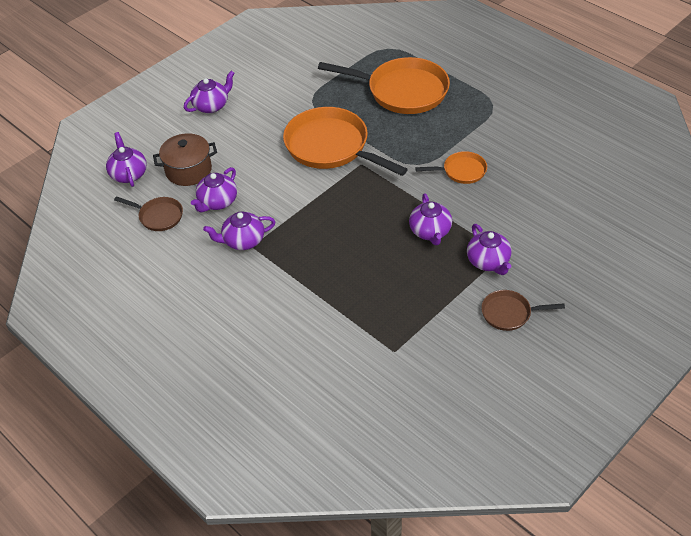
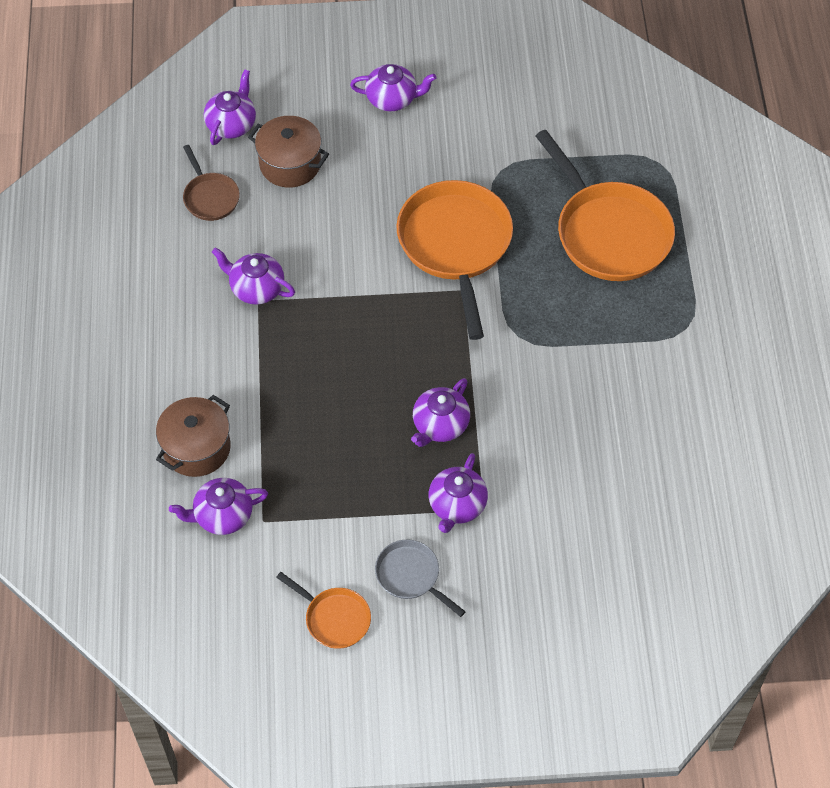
camera: 40 degrees right, 10 degrees up
purple teapot [191,167,237,212] -> purple teapot moved to [169,478,268,535]
orange pan [415,151,487,184] -> orange pan moved to [276,572,371,649]
brown pan [481,290,565,331] -> grey pan [375,540,466,617]
none -> brown pot [156,395,231,477]

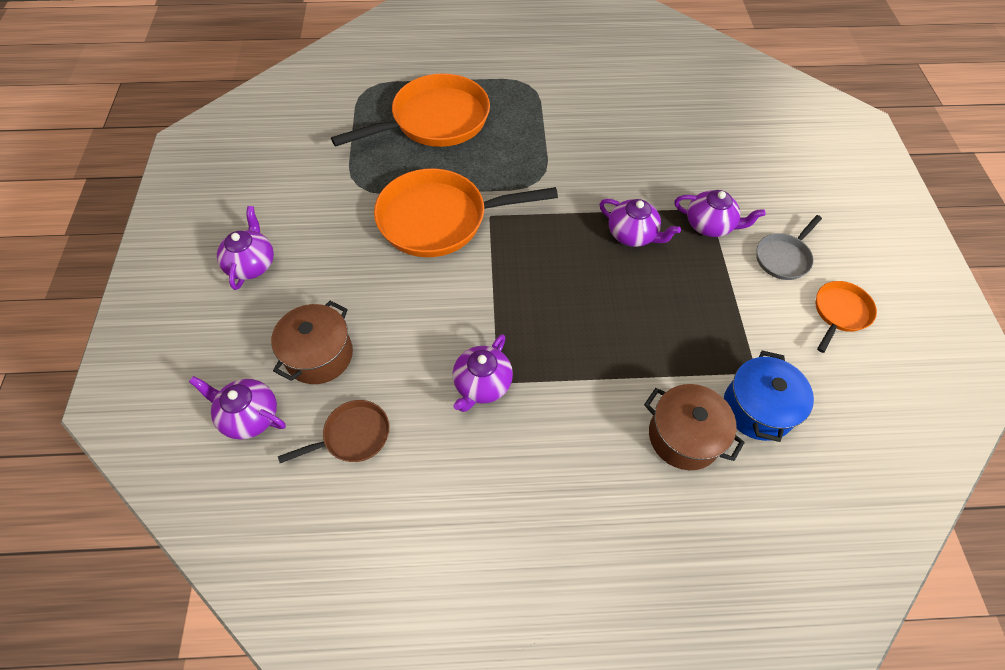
camera: 90 degrees left, 0 degrees up
purple teapot [169,478,268,535] -> blue pot [724,351,814,442]

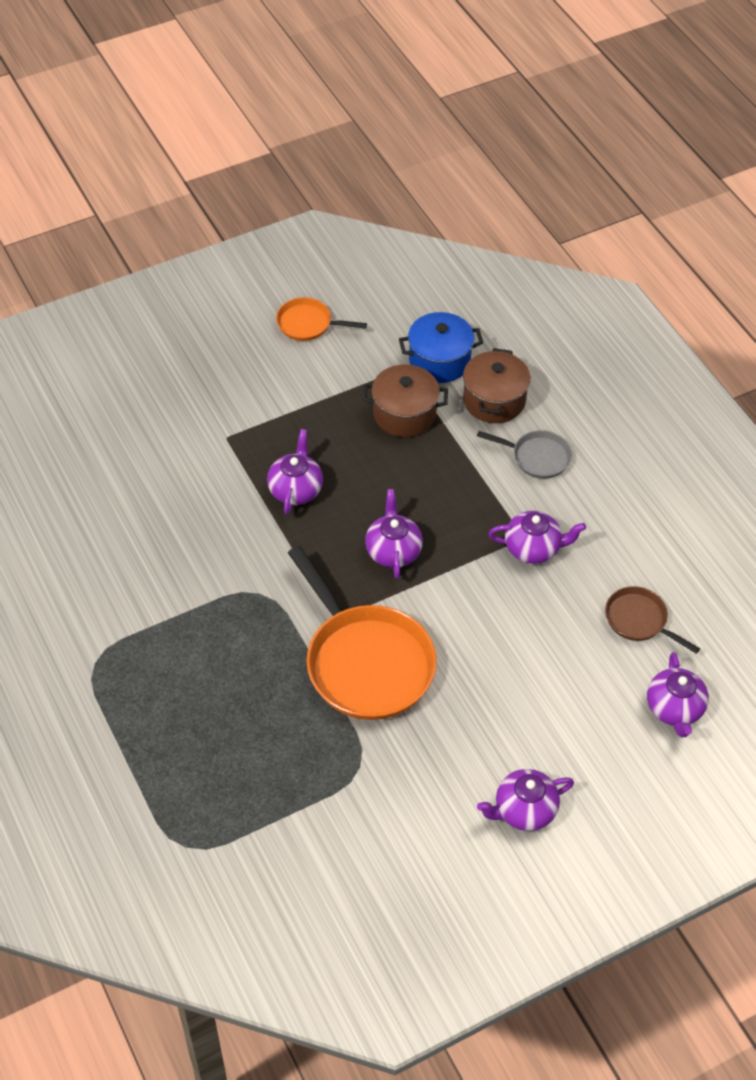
camera: 115 degrees left, 5 degrees down
brown pot [271,301,353,384] -> brown pot moved to [362,364,448,437]
orange pan [331,73,490,147] -> none
purple teapot [674,190,766,237] -> purple teapot moved to [365,489,423,579]
grey pan [756,215,822,280] -> grey pan moved to [477,430,572,479]

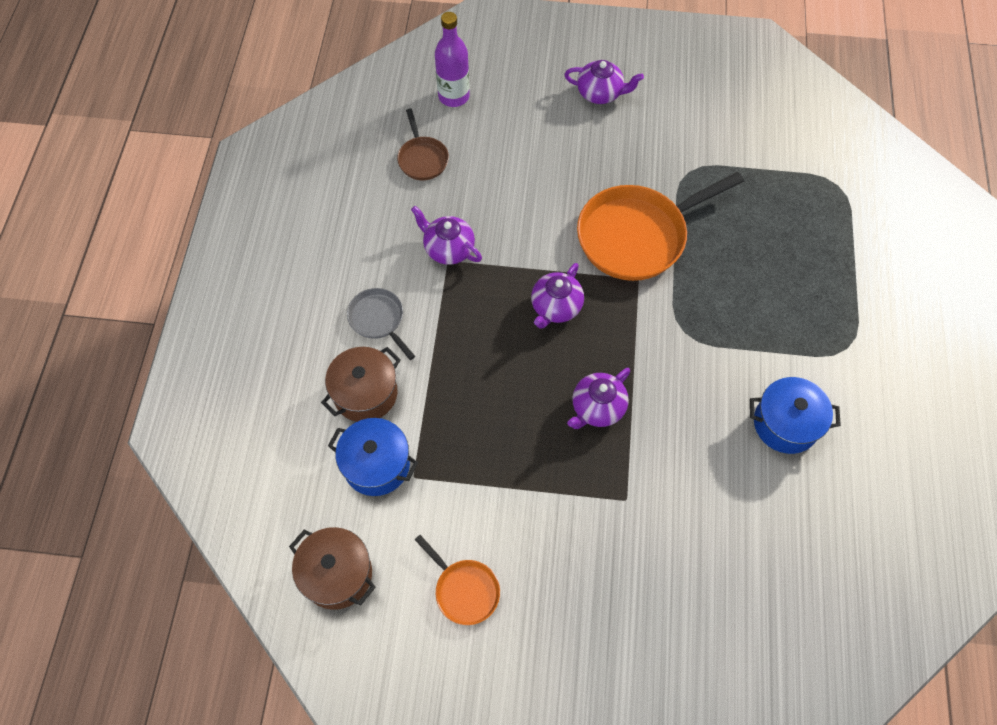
camera: 145 degrees left, 10 degrees up
orange pan [288,546,437,720] -> orange pan turned 120 degrees counterclockwise [577,172,744,281]
brown pot [362,364,448,437] -> brown pot moved to [289,527,376,610]
purple teapot [647,652,709,737] -> purple bottle [435,12,470,107]
none -> blue pot [750,377,841,454]

